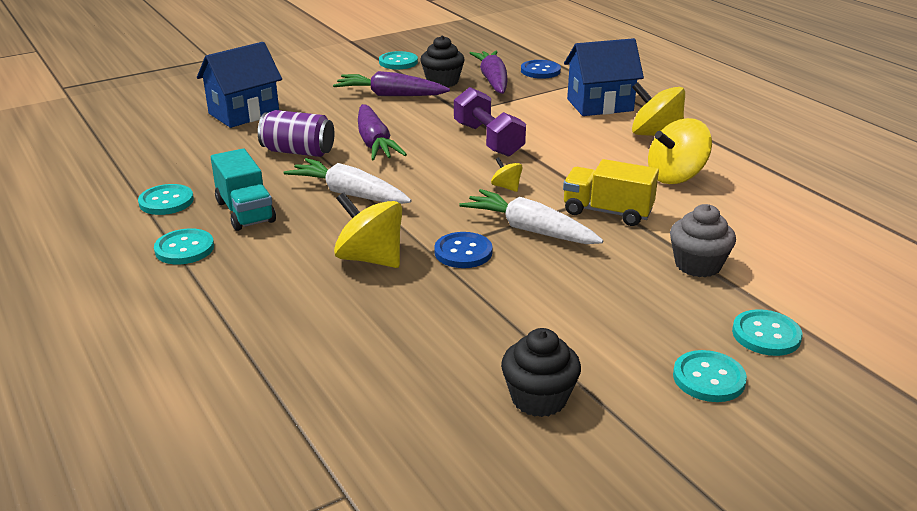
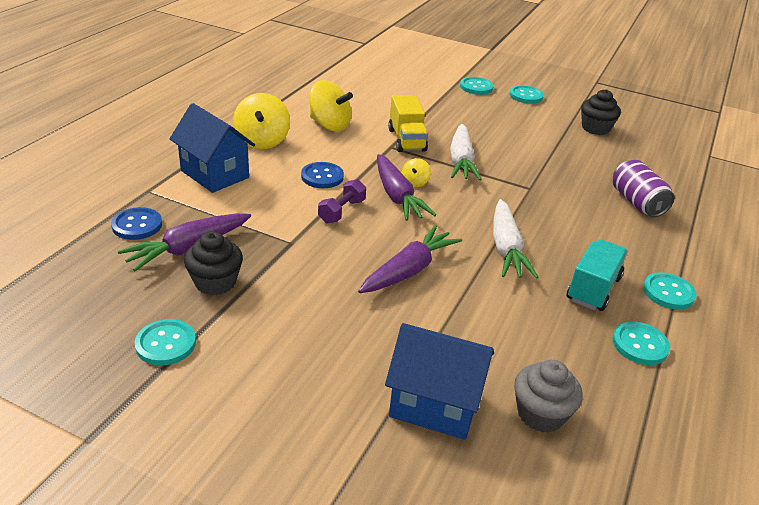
camera: 125 degrees left, 5 degrees up
purple can [258,110,334,157] -> purple can moved to [613,160,675,217]
purple carrot [333,71,450,96] -> purple carrot moved to [377,154,436,221]
yellow spinning top [334,192,402,268] -> none
blue button [434,232,493,268] -> blue button moved to [301,162,344,188]
purple dumbbell [454,87,526,157] -> purple dumbbell [318,179,366,223], size x0.63
grey cupcake [670,204,736,277] -> grey cupcake moved to [514,360,583,433]

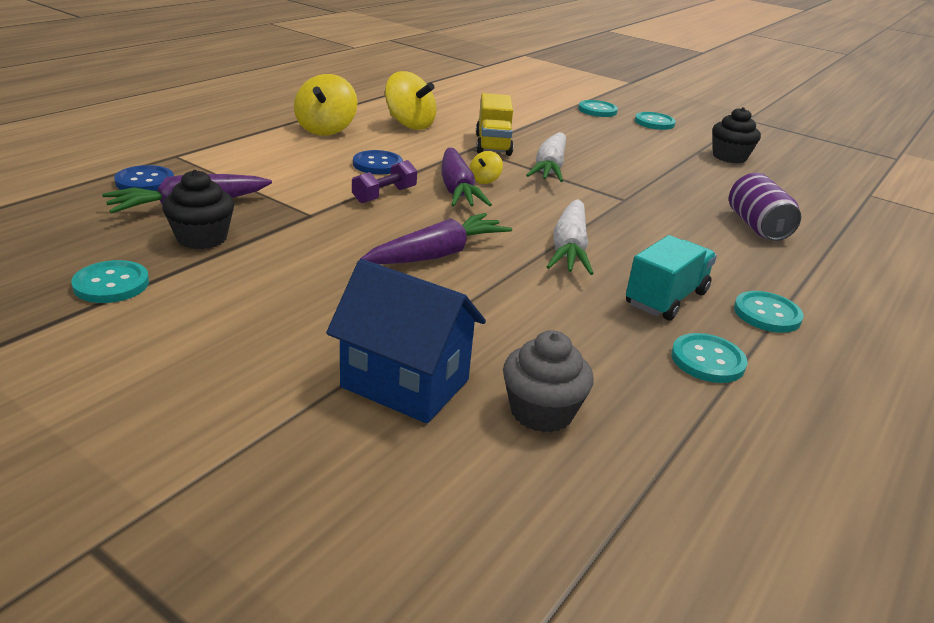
camera: 10 degrees right, 5 degrees down
blue house [170,103,255,193] -> none

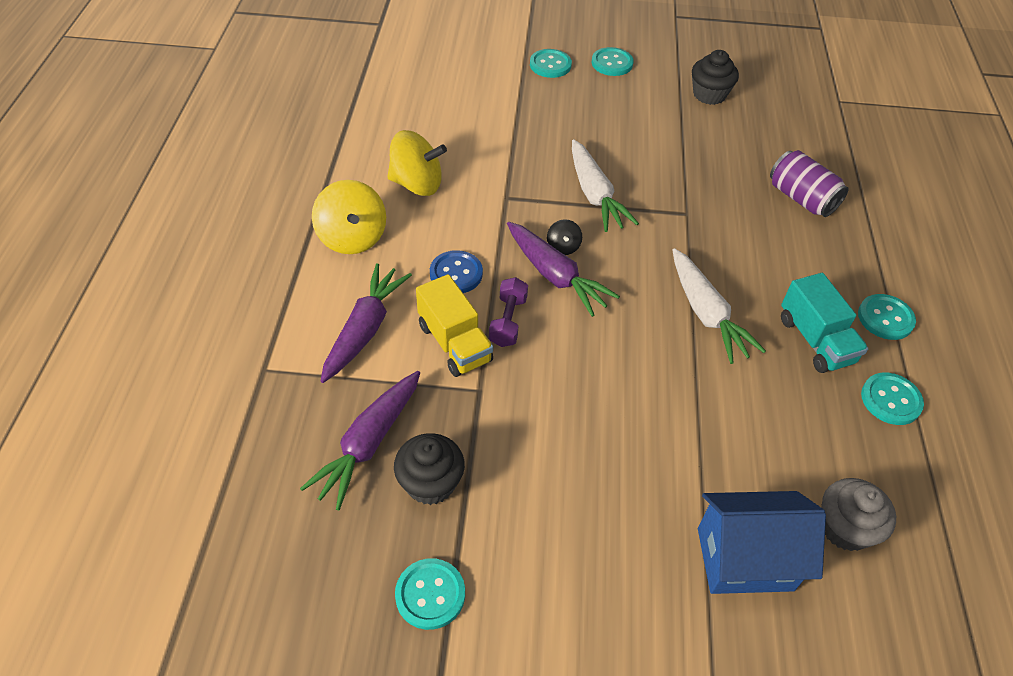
camera: 30 degrees left, 20 degrees up
blue button [114,165,174,191] -> none
purple carrot [360,213,512,265] -> purple carrot moved to [320,263,412,383]
yellow spinning top [470,151,503,184] -> black spinning top [547,219,582,255]
yellow truck [476,93,514,156] -> yellow truck moved to [416,274,493,377]
turquoise truck [626,235,717,321] -> turquoise truck turned 150 degrees clockwise [781,273,868,373]

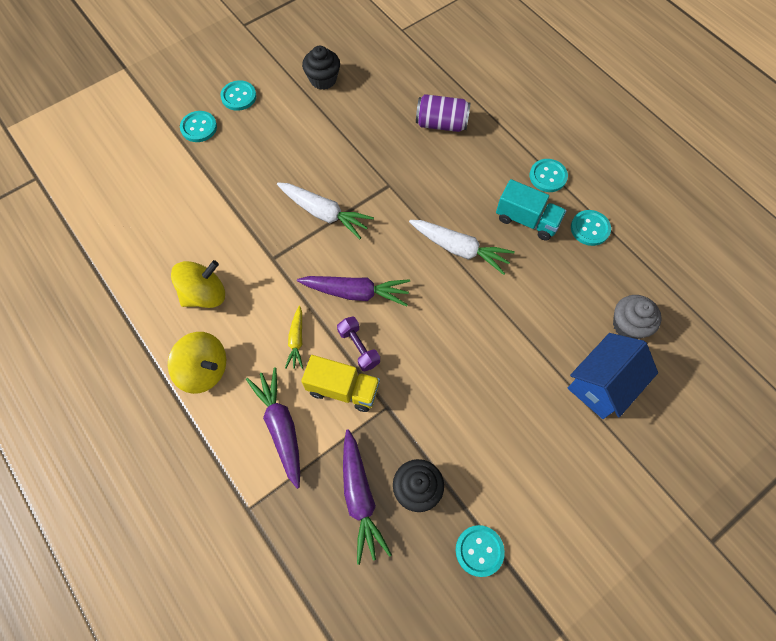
camera: 40 degrees left, 15 degrees up
blue button [430,250,483,293] -> yellow carrot [285,306,303,369]
black spinning top [547,219,582,255] -> none

